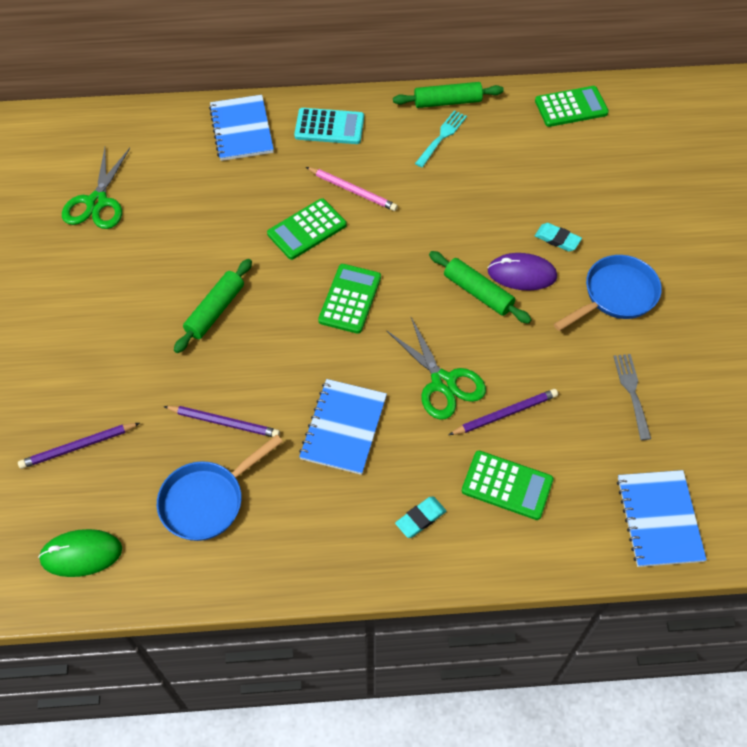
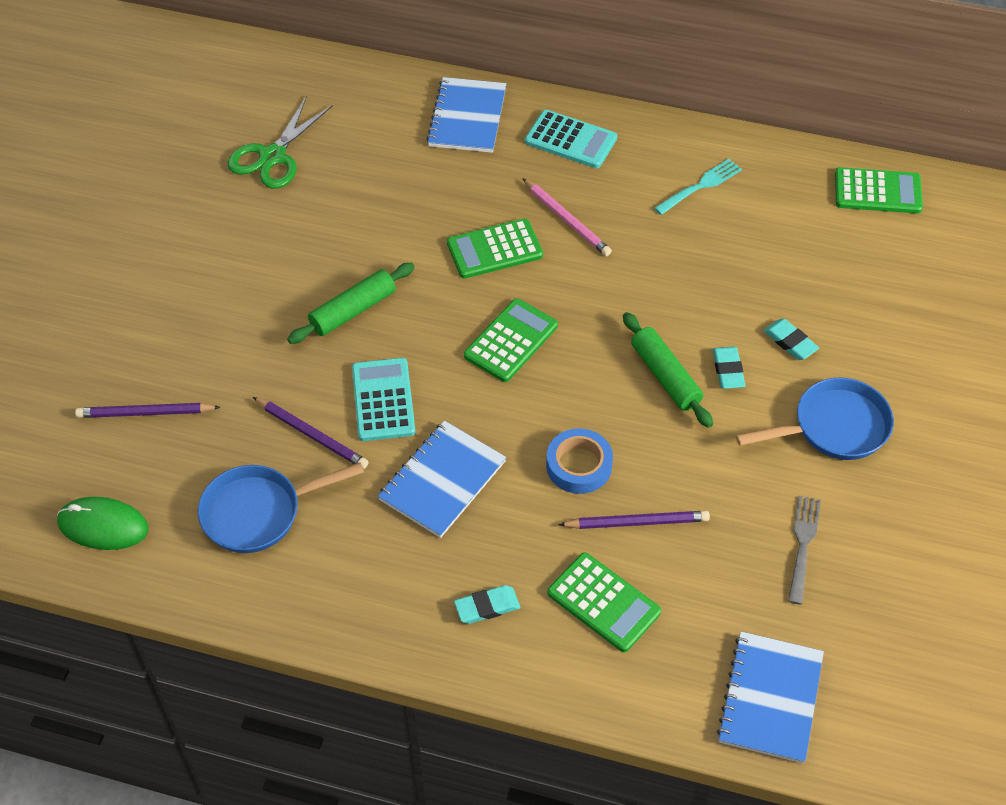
camera: 20 degrees right, 5 degrees down
green scissors [386,317,486,420] -> blue tape [546,428,613,494]
green rolling pin [393,82,504,108] -> none
purple mouse [488,253,557,290] -> turquoise eraser [713,347,745,389]
none -> turquoise calculator [352,358,415,441]

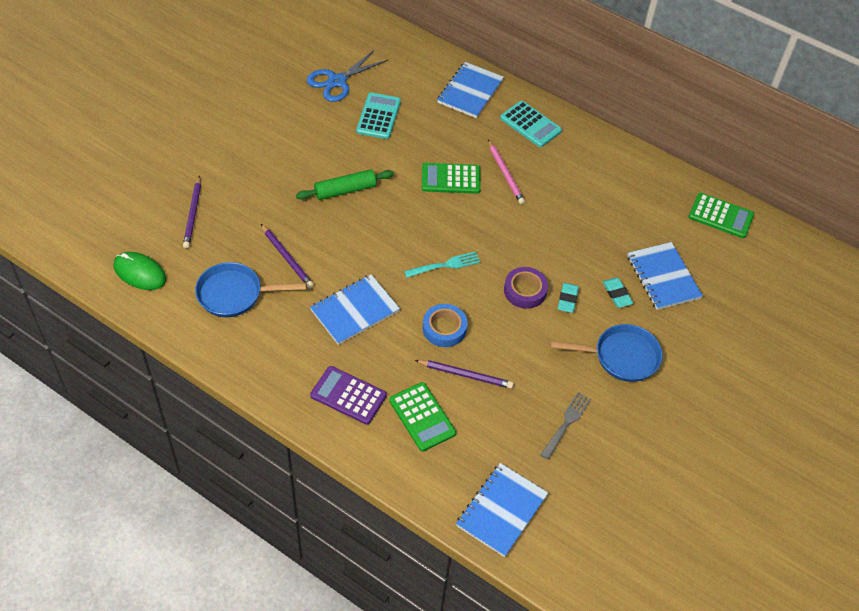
camera: 15 degrees right, 0 degrees up
purple pencil [75,403,220,418] -> purple pencil turned 105 degrees counterclockwise [183,176,201,249]
green scissors [227,96,333,189] -> blue scissors [307,50,388,102]
turquoise calculator [352,358,415,441] -> turquoise calculator moved to [356,93,401,139]
turquoise eraser [454,585,520,624] -> purple calculator [310,366,387,425]
green calculator [464,298,558,382] -> none
green rolling pin [623,312,713,428] -> purple tape [504,267,548,309]
turquoise fork [654,159,742,215] -> turquoise fork moved to [404,251,480,278]
none -> blue notebook [627,242,703,310]

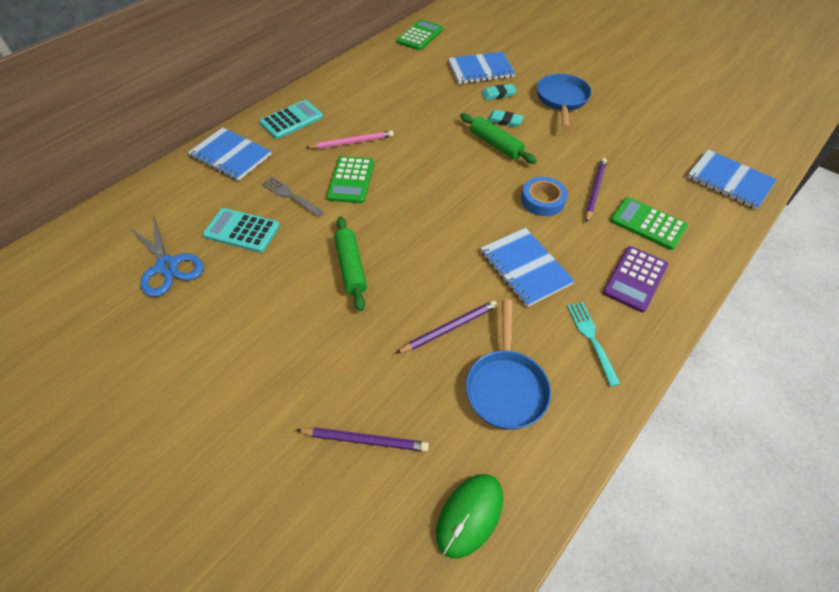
camera: 80 degrees left, 0 degrees up
green calculator [389,382,456,451] -> green calculator turned 120 degrees counterclockwise [610,197,688,250]
turquoise fork [404,251,480,278] -> turquoise fork moved to [567,302,620,387]
purple tape [504,267,548,309] -> green rolling pin [460,113,537,164]
grey fork [541,392,591,460] -> grey fork moved to [262,177,324,217]

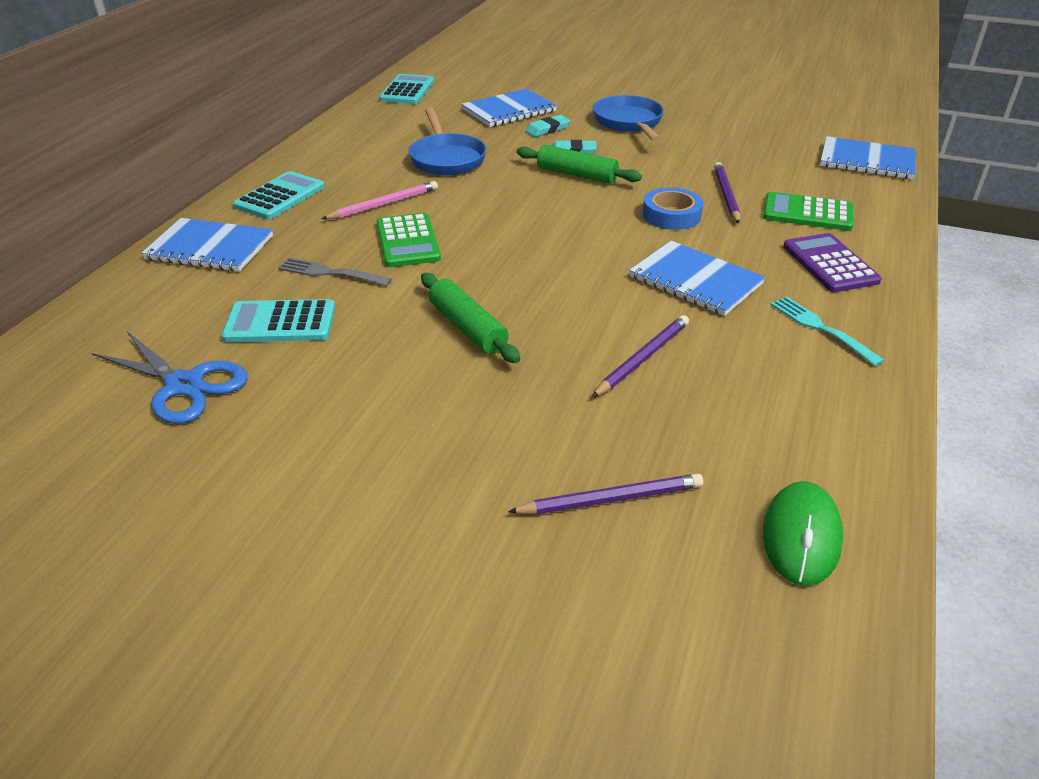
camera: 20 degrees left, 15 degrees down
green calculator [397,19,443,50] -> turquoise calculator [379,74,434,104]
blue pan [466,299,551,430] -> blue pan moved to [409,107,486,175]
purple calculator [603,246,668,312] -> purple calculator turned 150 degrees clockwise [783,233,882,292]

